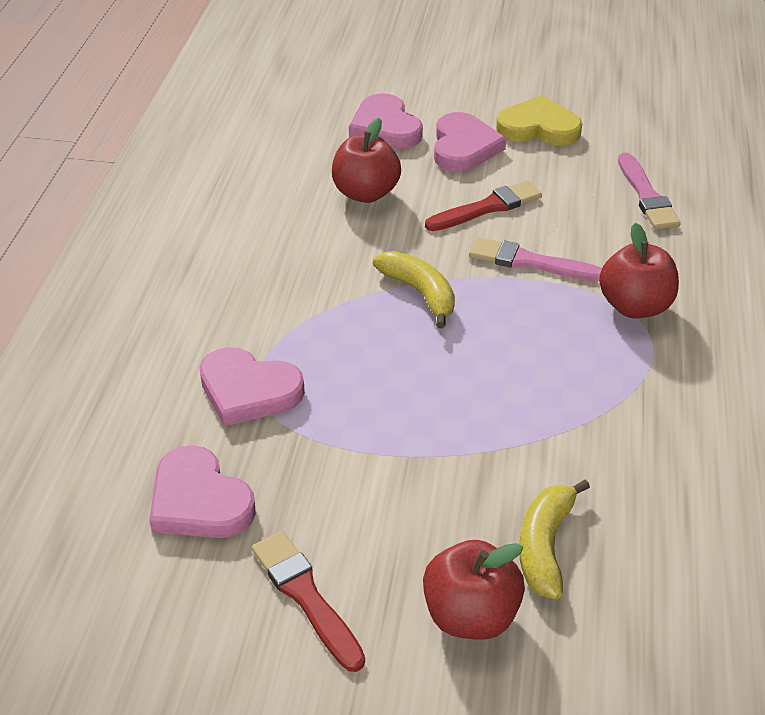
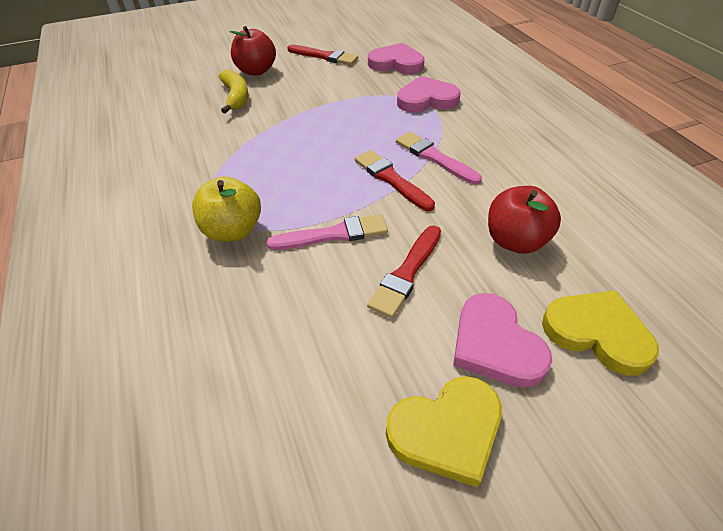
camera: 150 degrees right, 5 degrees up
pink heart [349,93,423,149] -> yellow heart [542,290,659,376]
yellow banana [373,251,455,328] -> red brush [355,150,435,211]
red apple [599,223,679,318] -> yellow apple [192,177,261,242]
pink brush [618,153,681,229] -> pink brush moved to [396,132,482,185]

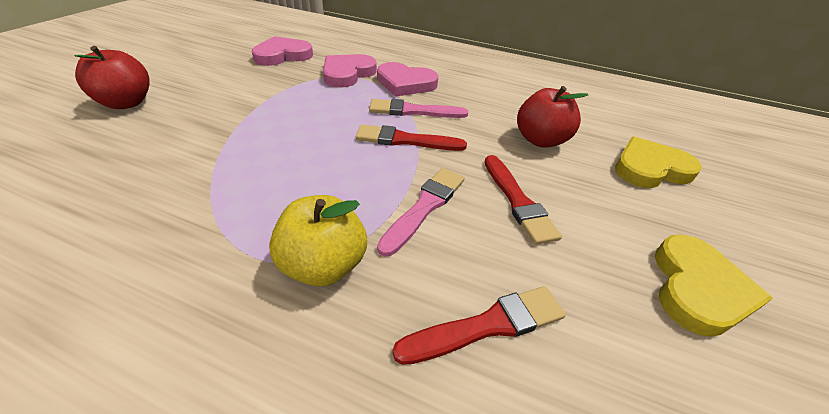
camera: 50 degrees left, 5 degrees down
yellow banana [219,70,248,114] -> none
red brush [287,45,358,65] -> red brush moved to [392,286,566,365]
pink heart [453,293,552,388] -> pink heart moved to [377,62,438,97]

